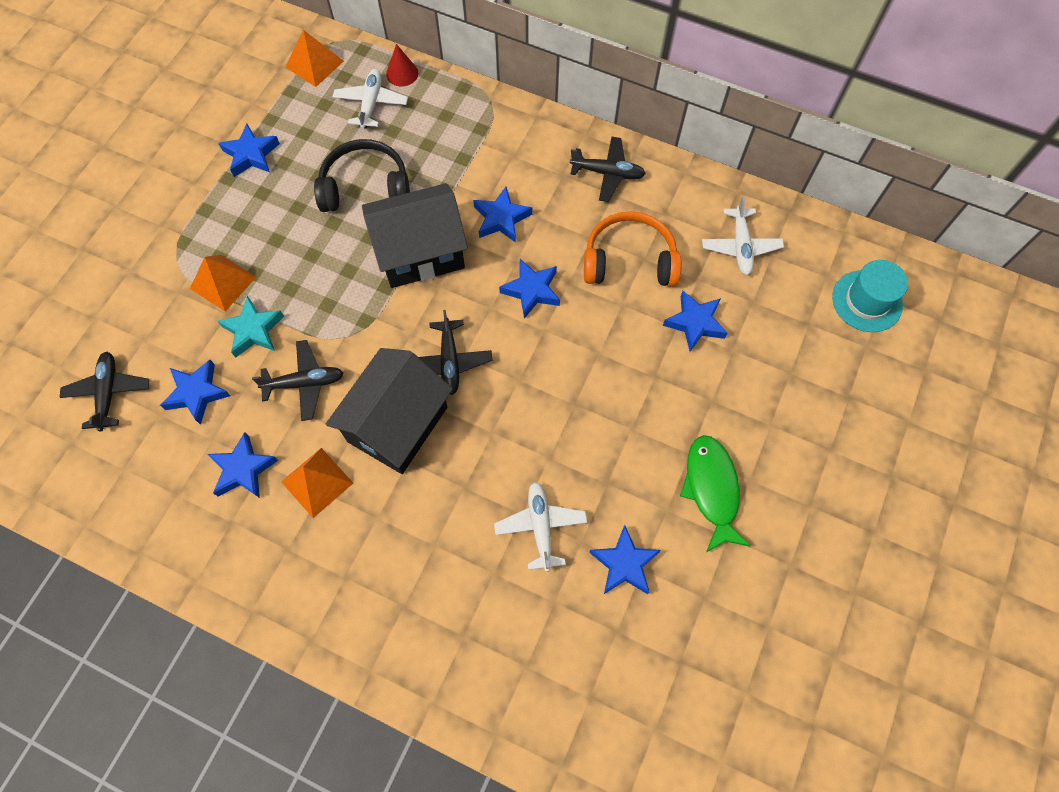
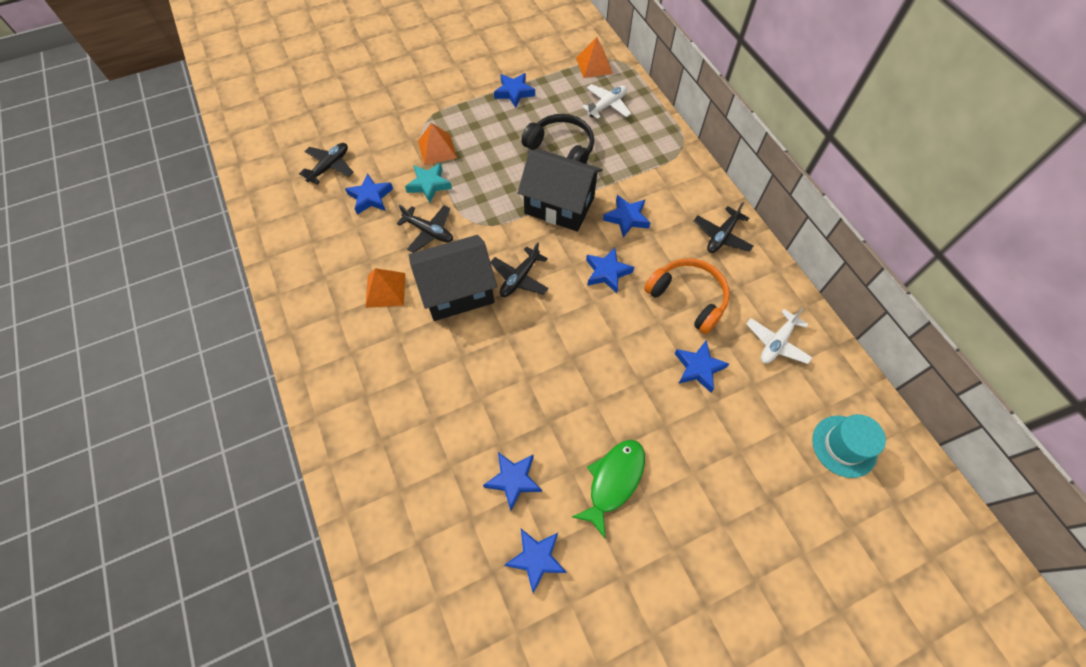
camera: 40 degrees right, 5 degrees down
blue star [208,432,278,498] -> blue star moved to [505,529,567,593]
red cone [386,44,418,87] -> none
white plane [494,482,588,572] -> none
black plane [570,137,646,202] -> black plane turned 75 degrees clockwise [694,202,753,253]

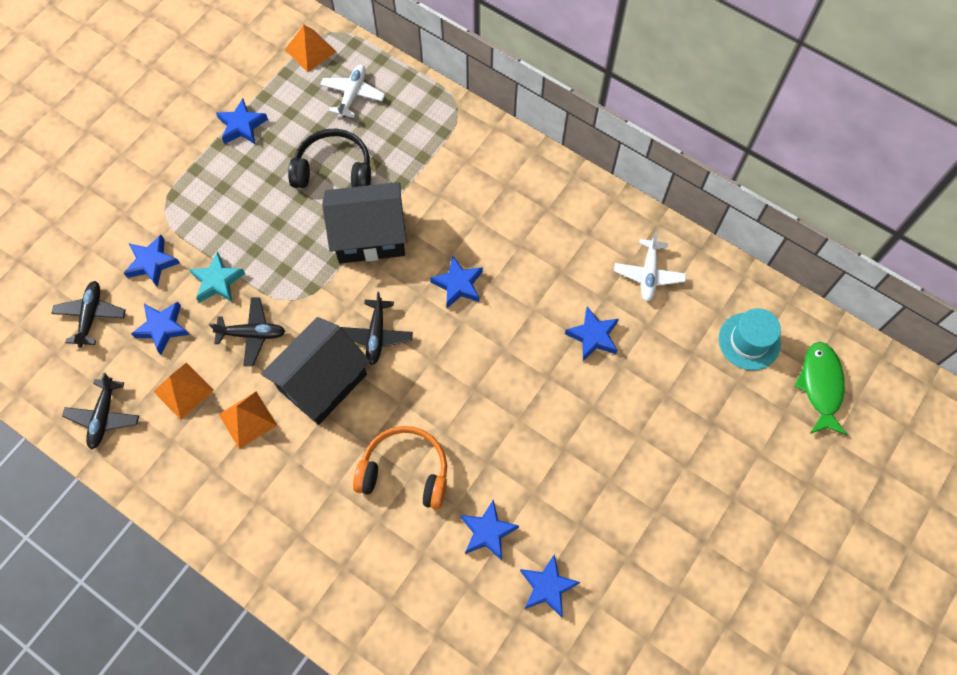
camera: 30 degrees left, 5 degrees up
orange pyramid [418,123,457,165] -> orange pyramid moved to [153,363,214,420]
green fish [572,440,645,538] -> green fish moved to [794,342,848,435]
blue star [603,195,650,238] -> blue star moved to [124,235,180,287]
orange headphones [644,258,730,334] -> orange headphones moved to [353,426,447,510]
black plane [694,202,753,253] -> black plane moved to [62,373,139,450]

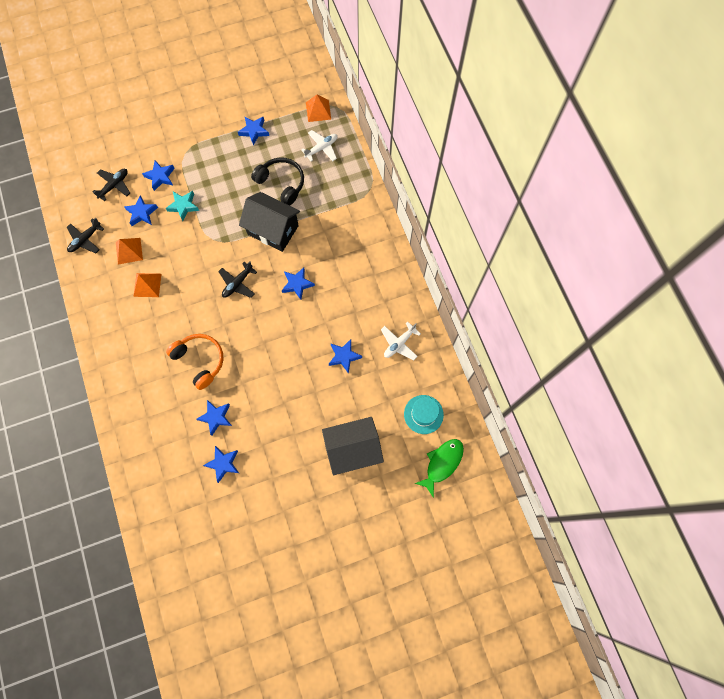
camera: 35 degrees right, 5 degrees up
black plane [209,298,285,366] -> none
black house [261,317,370,425] -> black house moved to [322,417,384,475]

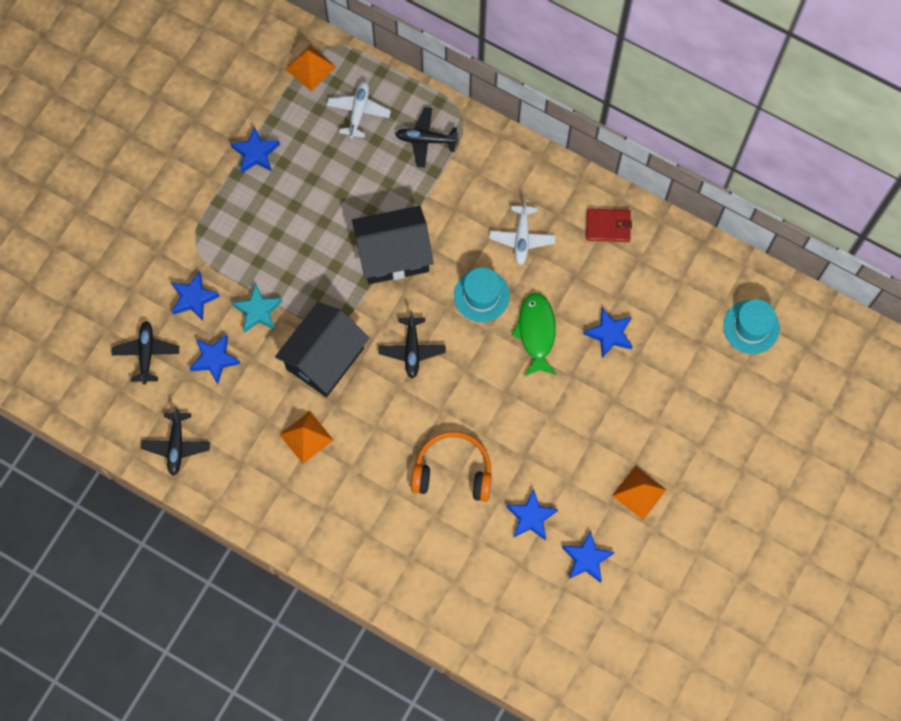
camera: 40 degrees left, 0 degrees up
orange pyramid [116,238,143,265] -> orange pyramid moved to [612,466,666,520]
black headphones [251,158,304,206] -> none
blue star [282,267,315,300] -> turquoise hat [454,267,510,322]
black house [322,417,384,475] -> black house moved to [275,302,369,397]
white plane [381,322,421,360] -> white plane moved to [489,199,555,265]
green fish [414,439,464,498] -> green fish moved to [511,293,557,376]
none -> black plane [395,107,458,168]
none -> red wallet [586,208,632,242]

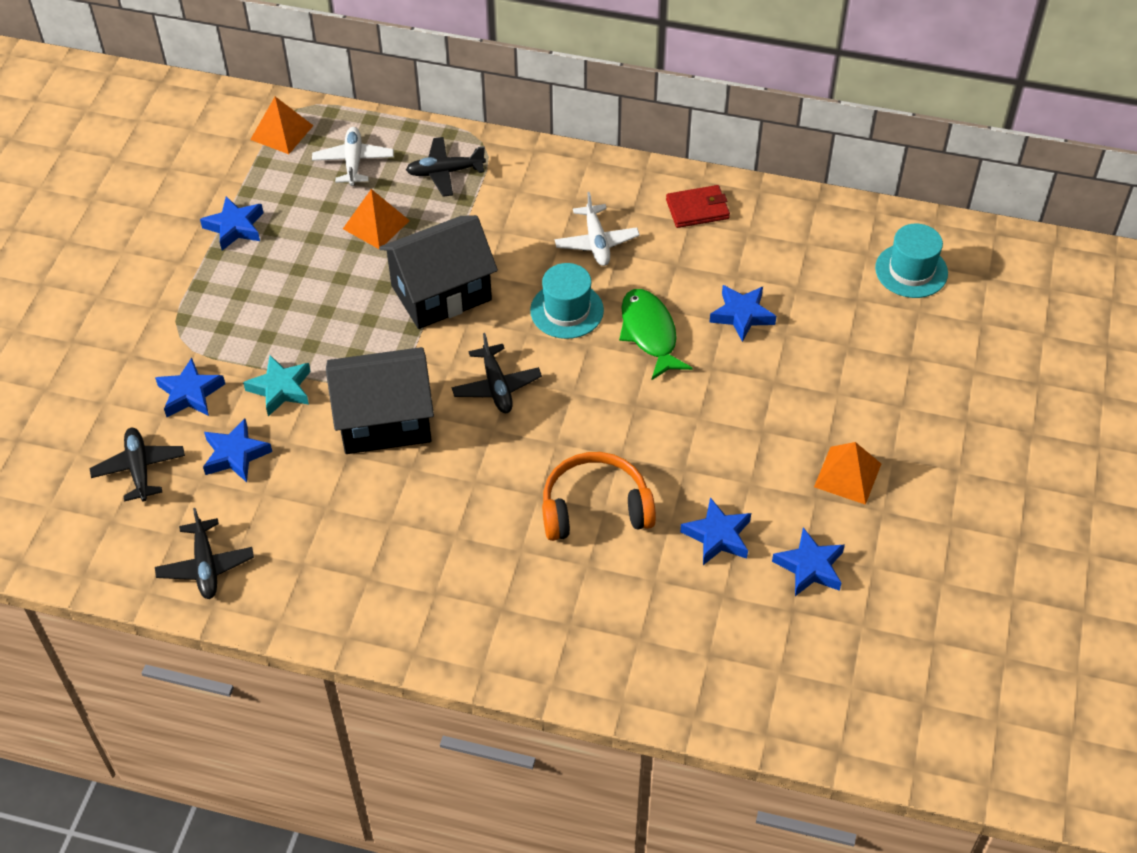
camera: 15 degrees left, 20 degrees down
black house [275,302,369,397] -> black house turned 60 degrees clockwise [326,347,434,454]
orange pyramid [279,411,333,464] -> orange pyramid moved to [343,189,410,250]

